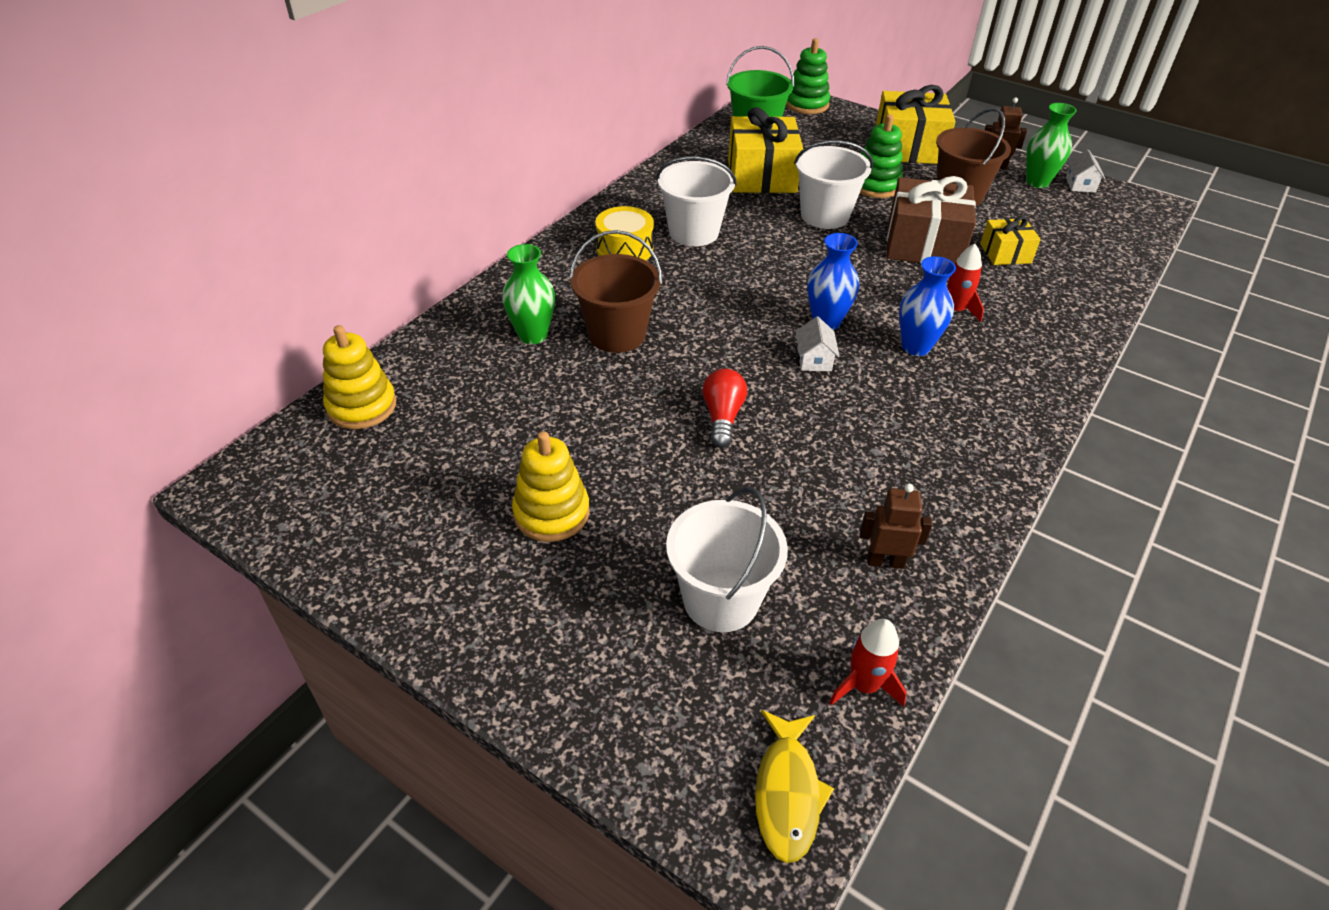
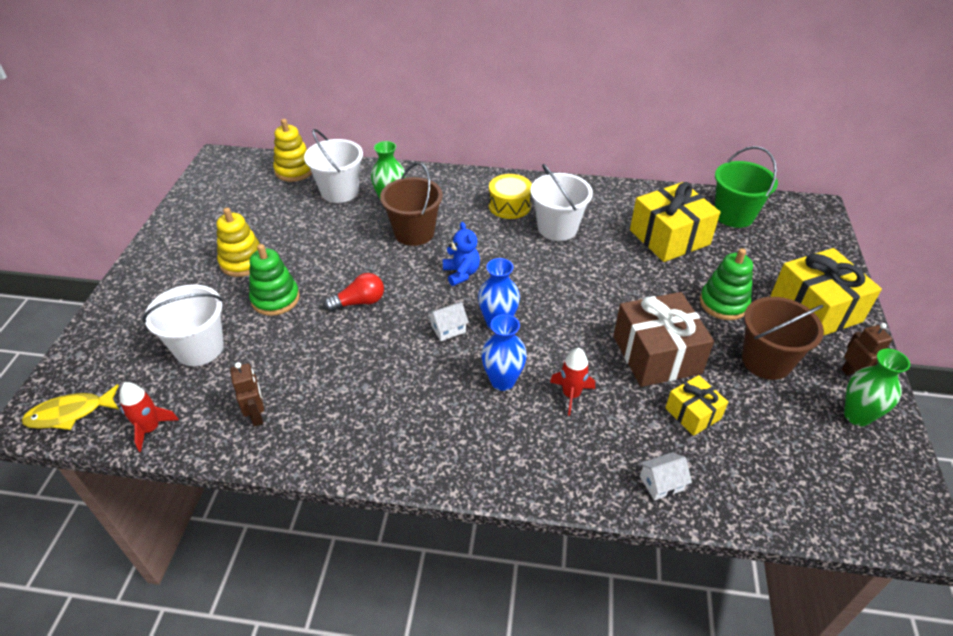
camera: 65 degrees right, 0 degrees up
green stacking toy [786,38,830,114] -> green stacking toy moved to [249,244,300,316]
white bucket [794,140,873,229] -> white bucket moved to [304,129,363,203]
white house [1066,149,1105,193] -> white house moved to [639,452,692,501]
none -> blue teddy bear [443,222,480,286]

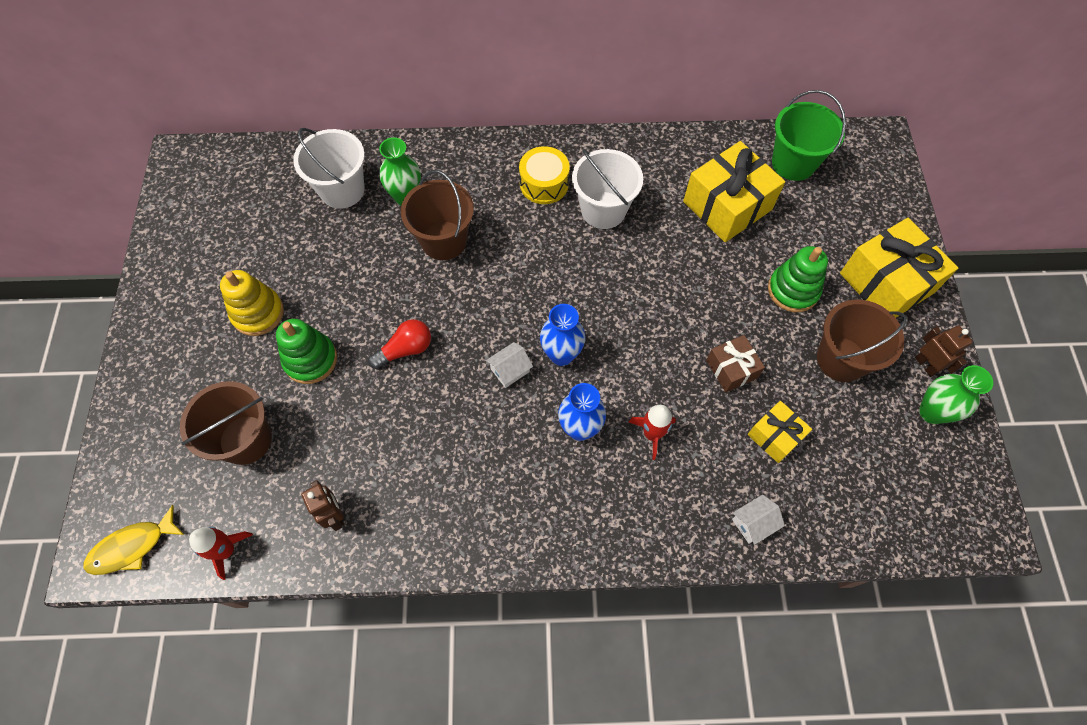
camera: 10 degrees left, 20 degrees up
white bucket [142,284,224,366] -> brown bucket [180,381,272,465]
yellow stacking toy [273,119,312,182] -> none
blue teddy bear [443,222,480,286] -> none
brown gift [613,292,714,387] -> brown gift [706,335,765,392], size x0.54

